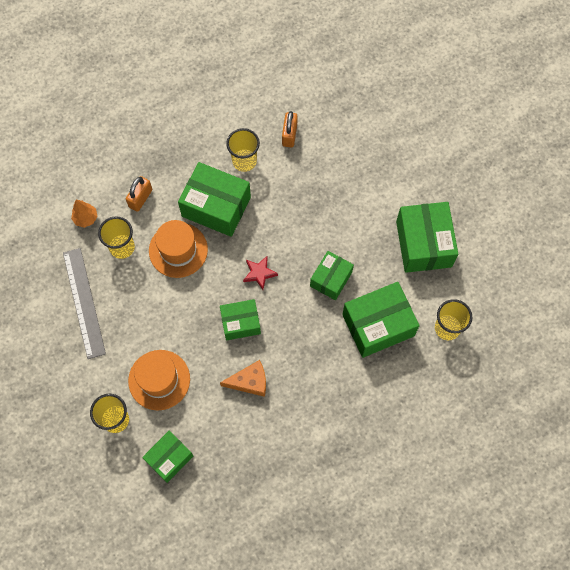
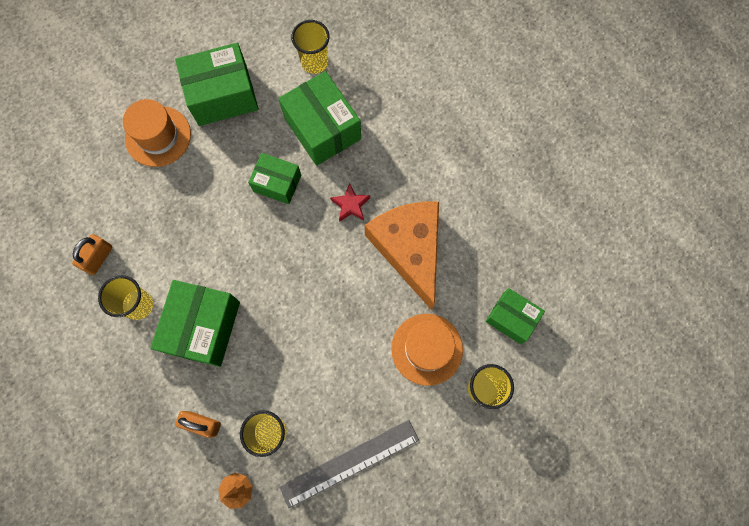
camera: 100 degrees left, 5 degrees up
orange hat [149,220,208,278] -> orange hat moved to [123,99,191,167]
green box [220,299,261,340] -> none
orange cheese [220,360,266,397] -> orange cheese [364,201,439,310], size x1.99
red star [243,256,278,290] -> red star moved to [330,183,370,222]
orange padlock [282,111,298,148] -> orange padlock turned 60 degrees counterclockwise [72,234,112,275]

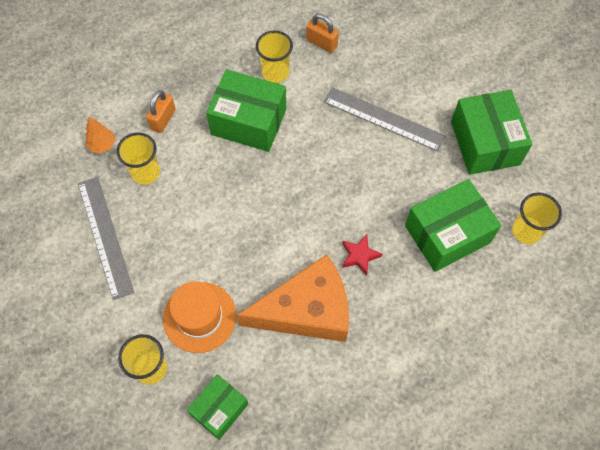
camera: 95 degrees right, 10 degrees down
orange hat [123,99,191,167] -> none
green box [248,153,301,204] -> none
none -> grey ruler [324,87,446,152]

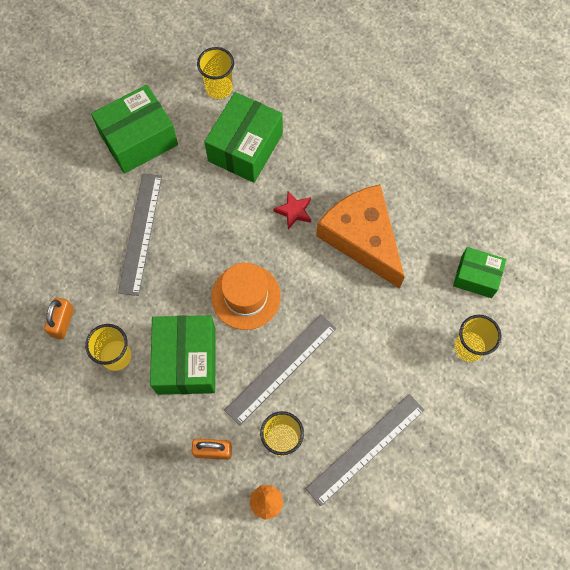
camera: 110 degrees left, 5 degrees up
orange hat [163,281,236,353] -> orange hat moved to [211,263,281,330]
green box [405,179,501,272] -> green box turned 75 degrees clockwise [204,92,283,183]
none -> grey ruler [224,314,336,426]

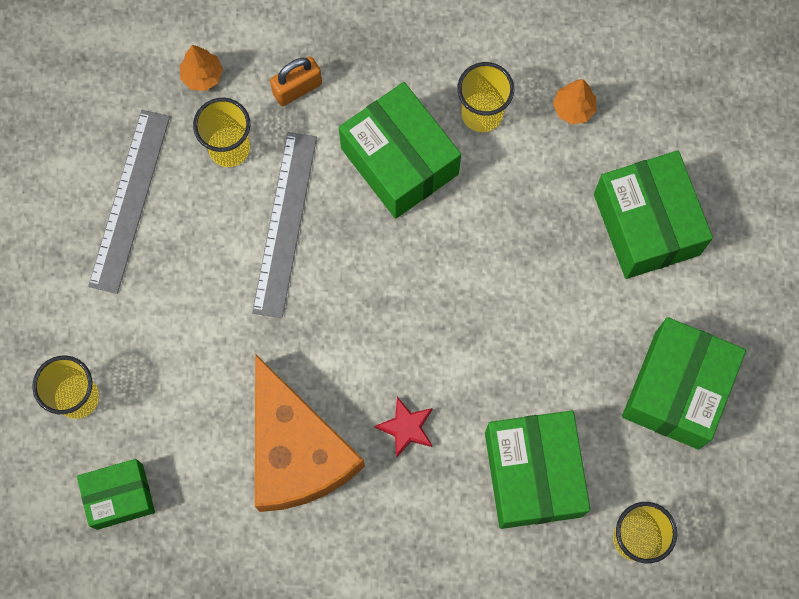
camera: 145 degrees right, 5 degrees up
orange padlock [44,298,74,339] -> orange tree [553,79,596,124]
grey ruler [118,173,162,296] -> none
orange hat [211,263,281,330] -> none
orange cheese [316,184,404,289] -> orange cheese turned 45 degrees clockwise [255,354,365,512]
none -> green box [594,150,713,279]

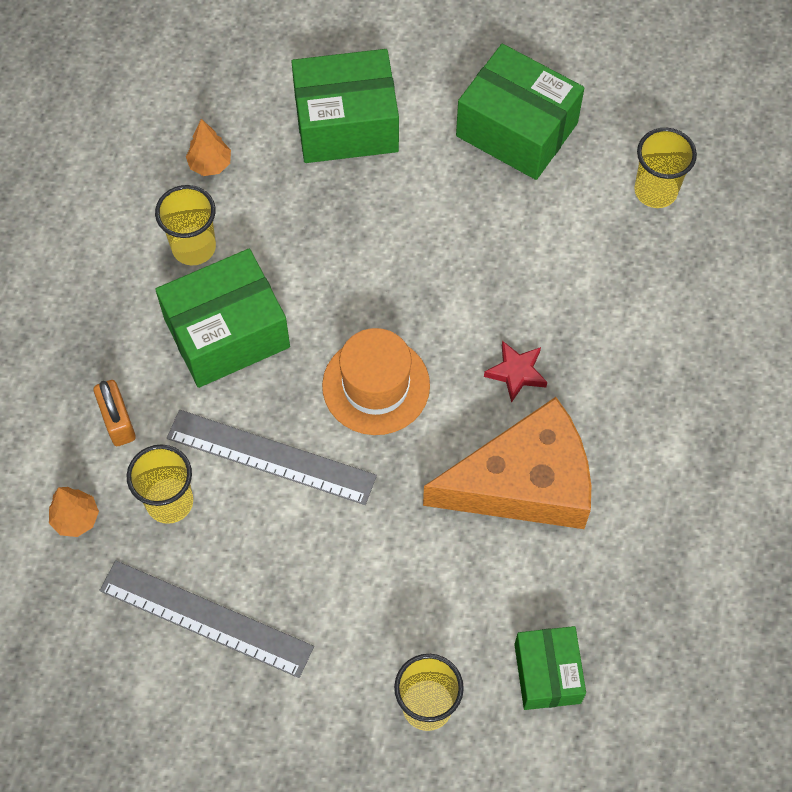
camera: 80 degrees left, 10 degrees down
green box [485,411,590,529] -> none
none -> orange hat [322,328,430,435]

